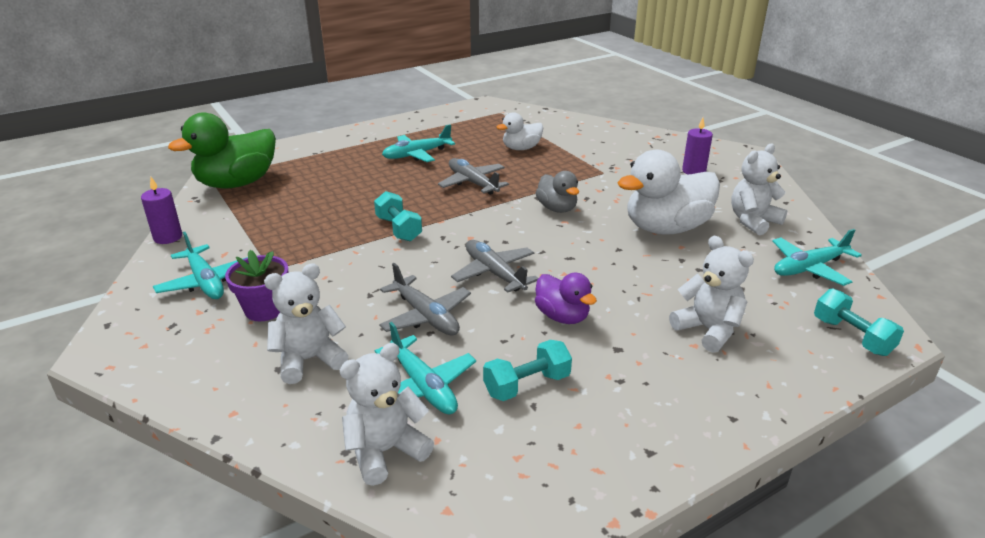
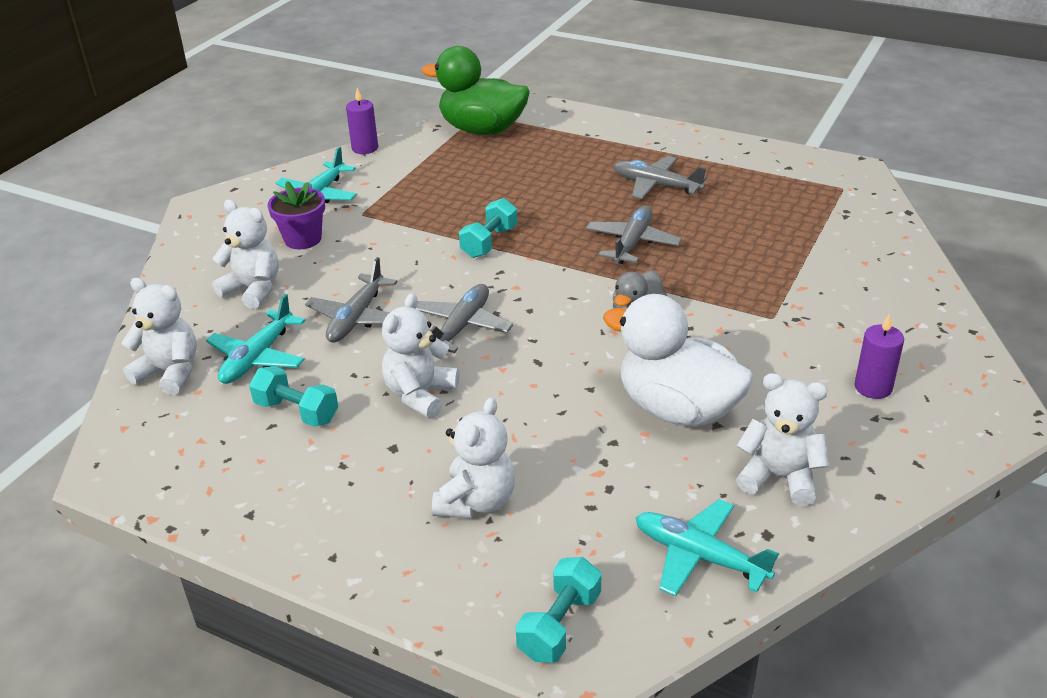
camera: 60 degrees right, 5 degrees up
turquoise plane [382,124,455,162] -> grey plane [613,156,707,199]
white duck [497,112,543,150] -> none
purple duck [535,273,597,324] -> white teddy bear [382,293,459,419]

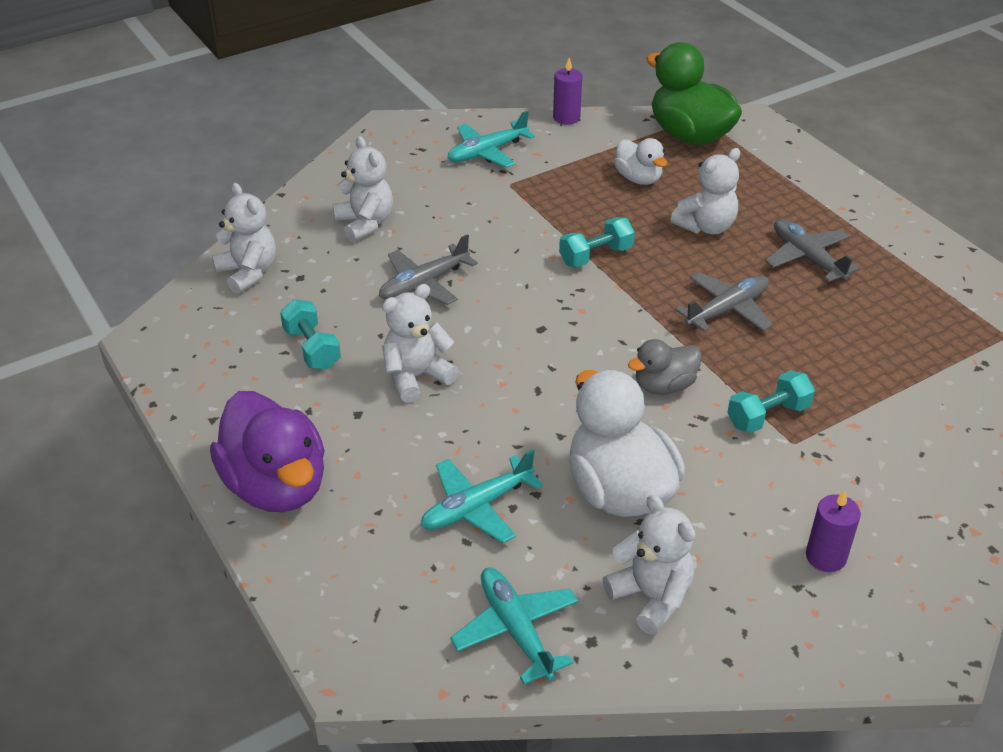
camera: 30 degrees right, 5 degrees up
turquoise plane [206,294,306,384] -> turquoise plane moved to [421,449,543,543]
purple flower pot [268,181,325,249] -> none
grey plane [415,284,513,353] -> none
white teddy bear [432,397,515,518] -> white teddy bear moved to [671,148,740,235]
turquoise dumbbell [516,557,601,663] -> turquoise dumbbell moved to [727,370,815,433]
none -> purple duck [210,391,325,512]
none -> white duck [614,138,667,185]

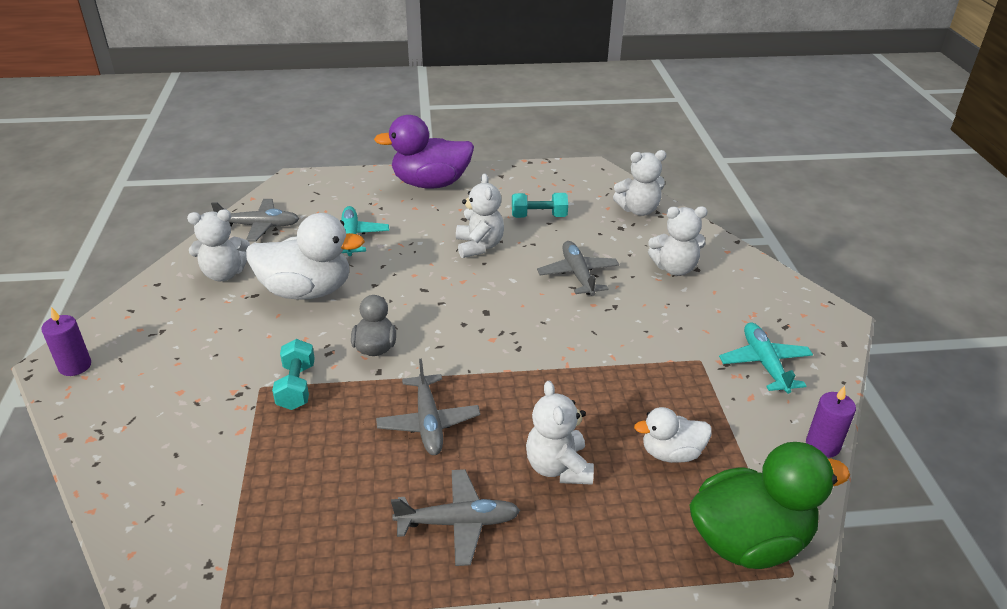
camera: 115 degrees right, 5 degrees down
turquoise plane [450,567,578,685] -> grey plane [211,199,299,241]
turquoise dumbbell [559,217,635,267] -> none
purple candle [806,490,861,572] -> purple candle moved to [41,307,91,376]

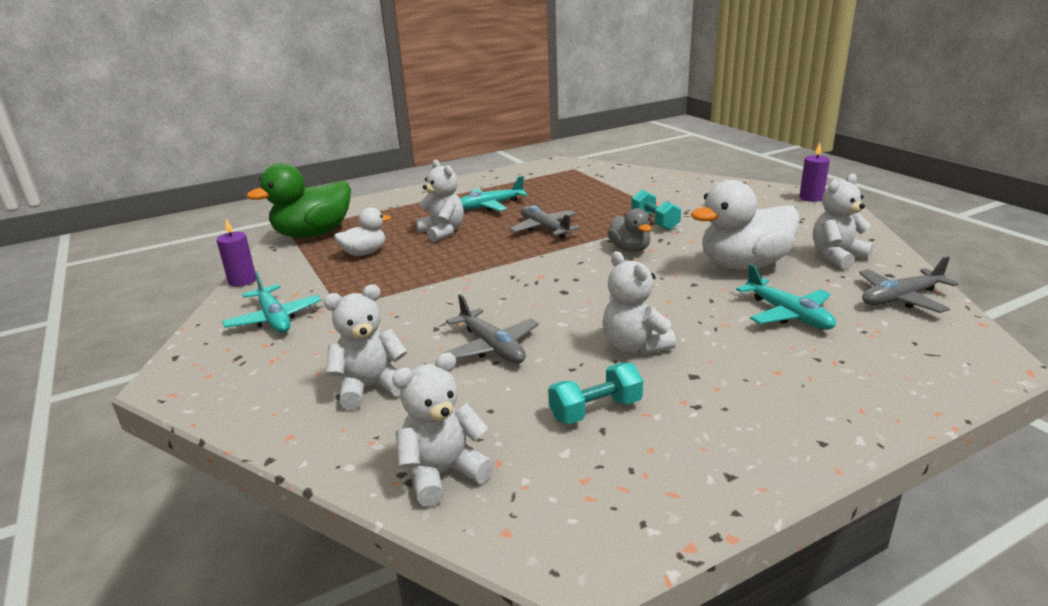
camera: 160 degrees right, 10 degrees down
purple duck [374,115,474,189] -> none
grey plane [391,469,520,566] -> turquoise plane [460,176,528,211]

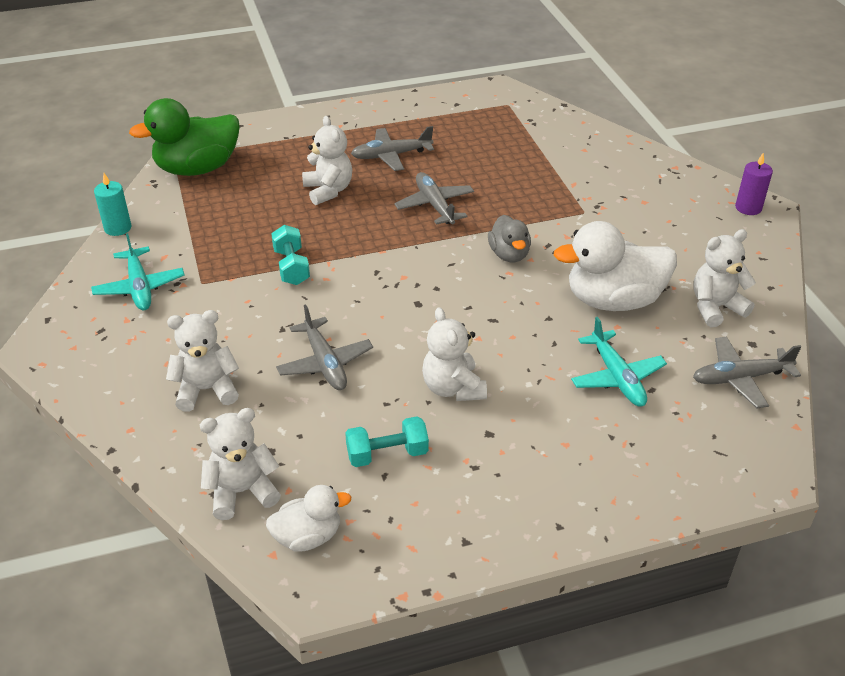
camera: 10 degrees right, 15 degrees up
purple candle [217,219,256,287] -> turquoise candle [94,173,132,236]
white duck [334,207,391,256] -> white duck moved to [266,485,351,551]
turquoise plane [460,176,528,211] -> grey plane [351,126,434,171]
turquoise dumbbell [631,189,681,230] -> turquoise dumbbell moved to [271,225,310,285]

